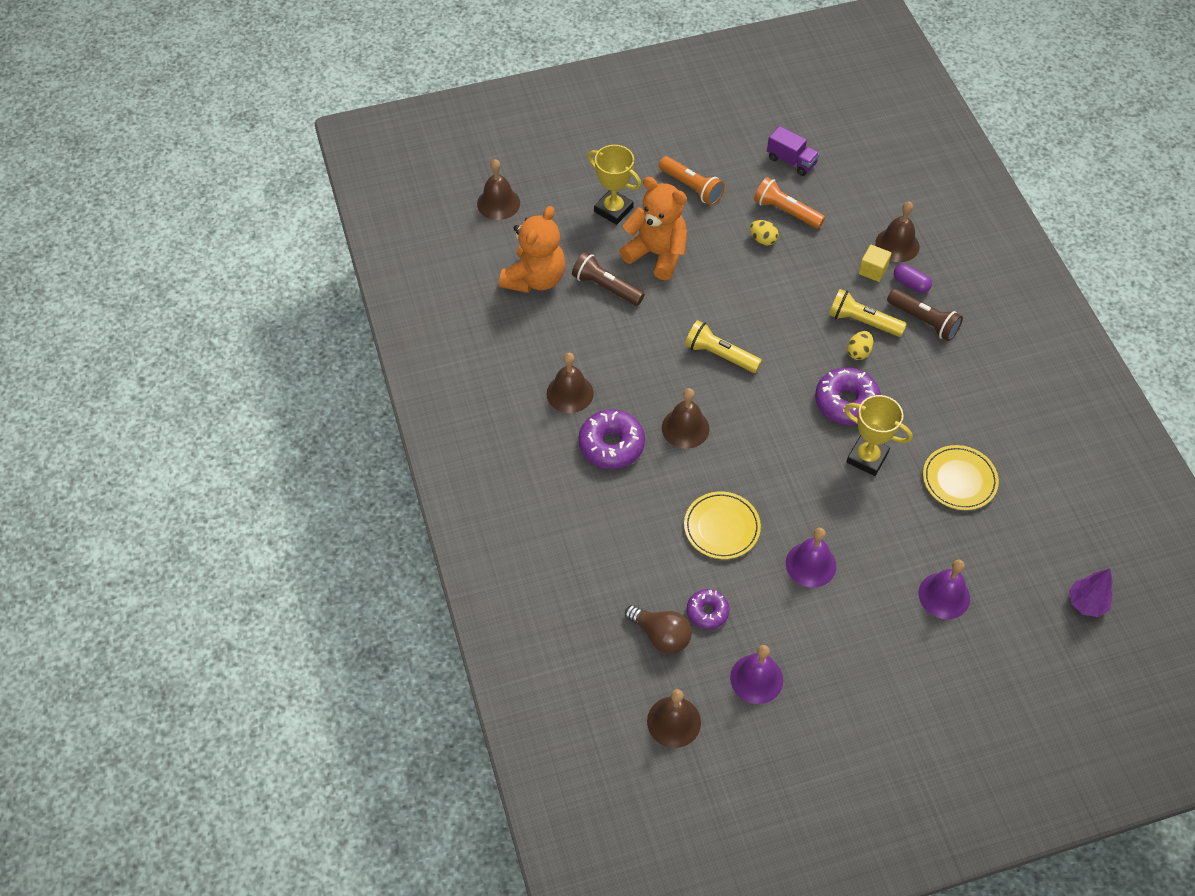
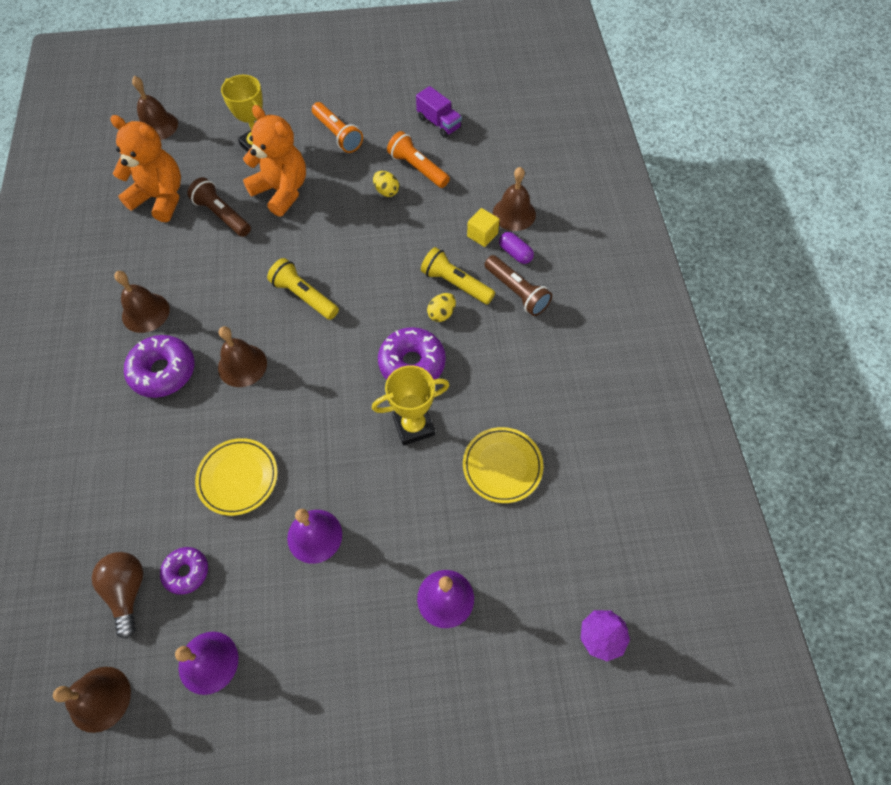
camera: 10 degrees right, 5 degrees up
orange teddy bear [499,206,565,293] -> orange teddy bear turned 105 degrees counterclockwise [110,115,181,222]
brown light bulb [625,605,692,654] -> brown light bulb turned 150 degrees counterclockwise [92,552,143,639]
yellow trophy [844,395,912,476] -> yellow trophy turned 60 degrees counterclockwise [372,365,450,446]

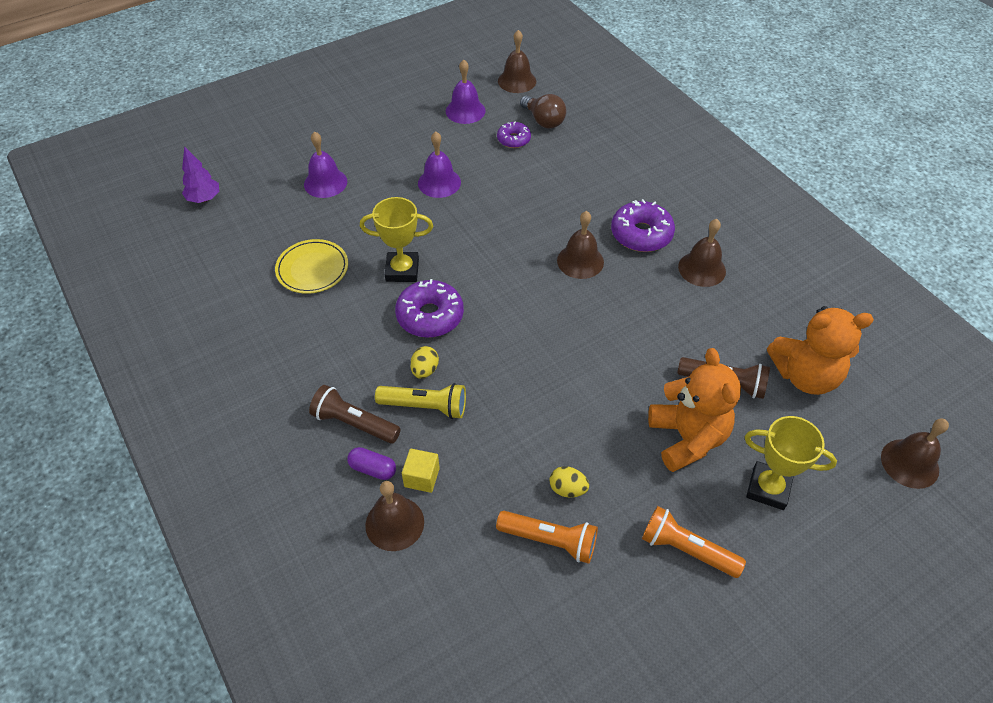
camera: 155 degrees right, 10 degrees down
yellow plate [195,438,278,516] -> none
orange teddy bear [243,105,306,217] -> orange teddy bear turned 120 degrees counterclockwise [648,348,741,472]
yellow flashlight [267,258,339,320] -> none
yellow trophy [372,365,450,446] -> yellow trophy turned 45 degrees clockwise [360,197,433,282]
purple truck [416,86,462,138] -> none

